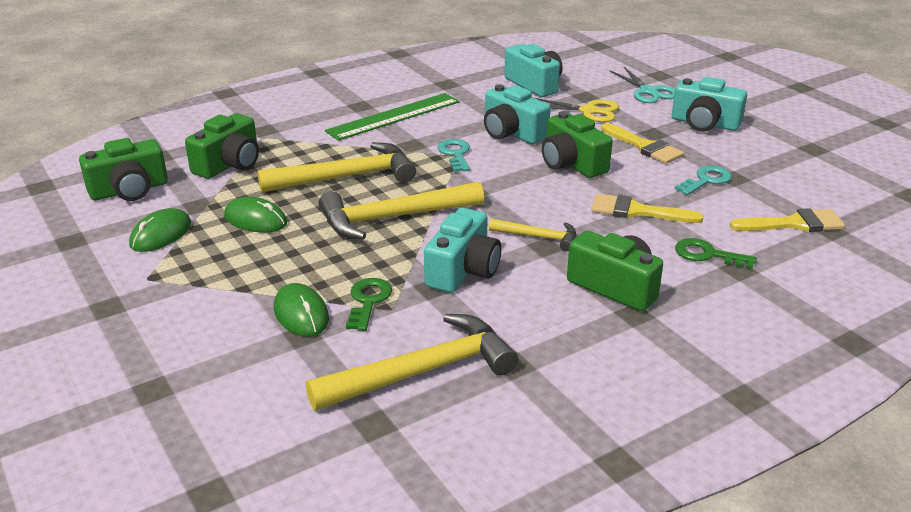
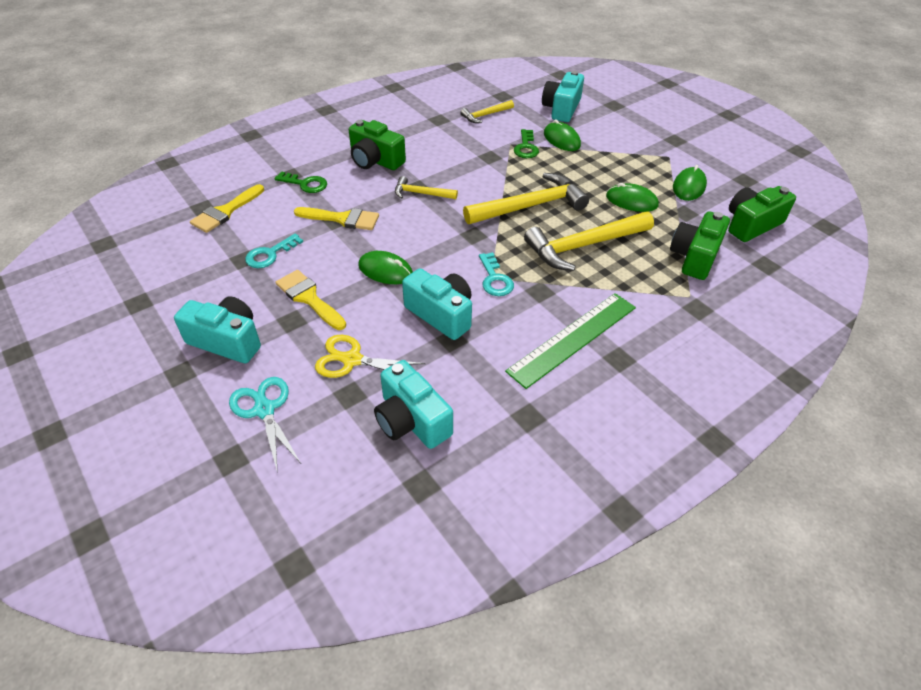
camera: 175 degrees right, 15 degrees up
yellow hammer [306,314,518,411] -> yellow hammer [460,100,514,123], size x0.52
turquoise camera [424,208,501,293] -> turquoise camera moved to [542,71,584,122]
green camera [542,111,613,178] -> green mouse [358,251,413,284]
yellow brush [730,208,845,232] -> yellow brush turned 45 degrees counterclockwise [190,184,264,233]

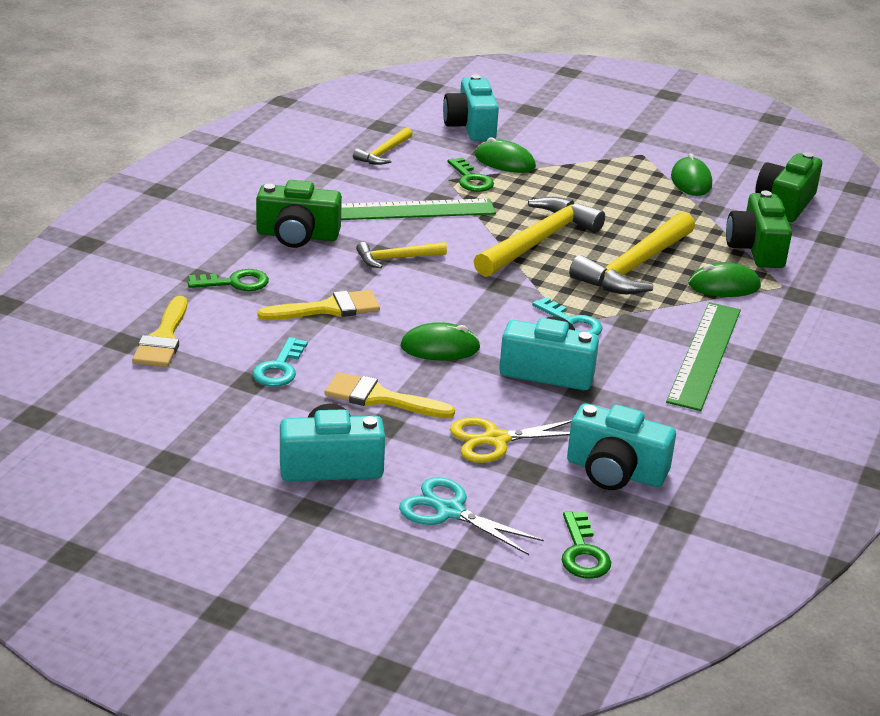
camera: 30 degrees left, 15 degrees down
green mouse [606,183,659,212] -> green mouse moved to [688,262,761,297]
none -> green ruler [341,198,496,220]
none -> green key [562,511,611,579]

